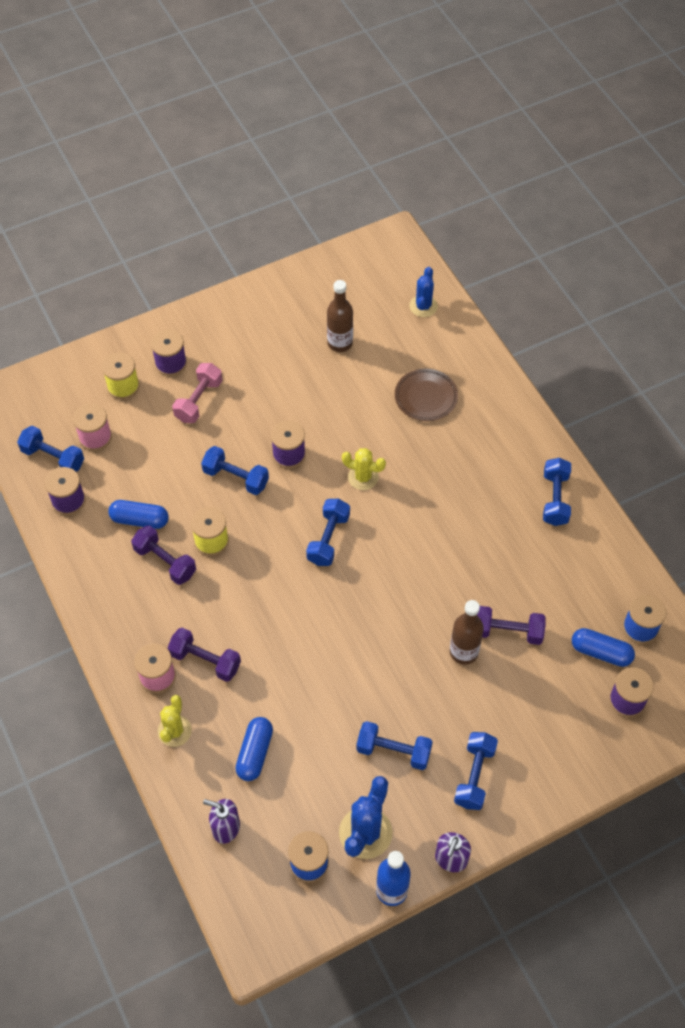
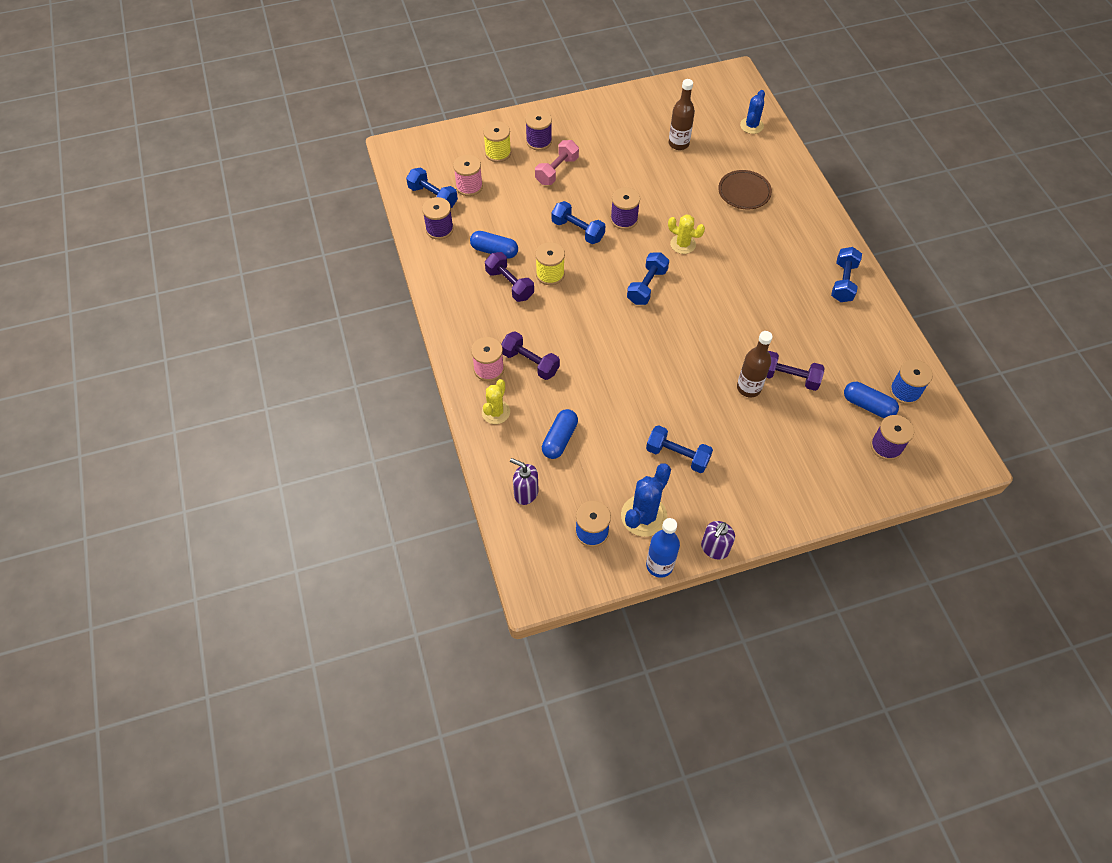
camera: 10 degrees right, 0 degrees up
blue dumbbell [454,732,498,810] -> none

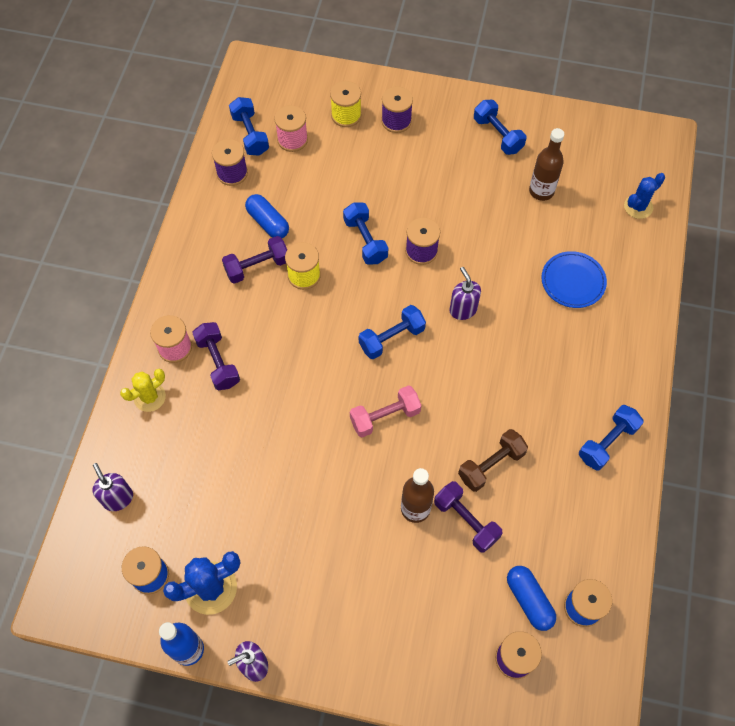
camera: 30 degrees right, 5 degrees up
purple dumbbell [485,252,534,302] -> purple dumbbell turned 75 degrees clockwise [222,236,287,284]
pink dumbbell [535,140,579,185] -> pink dumbbell moved to [350,385,421,438]
blue capsule [542,409,578,459] -> none
blue dumbbell [646,425,713,473] -> blue dumbbell moved to [474,100,526,155]
yellow cactus [668,214,705,254] -> purple soap dispenser [450,267,481,320]
brown plate [718,170,772,210] -> blue plate [541,251,607,308]
none -> brown dumbbell [458,429,528,492]

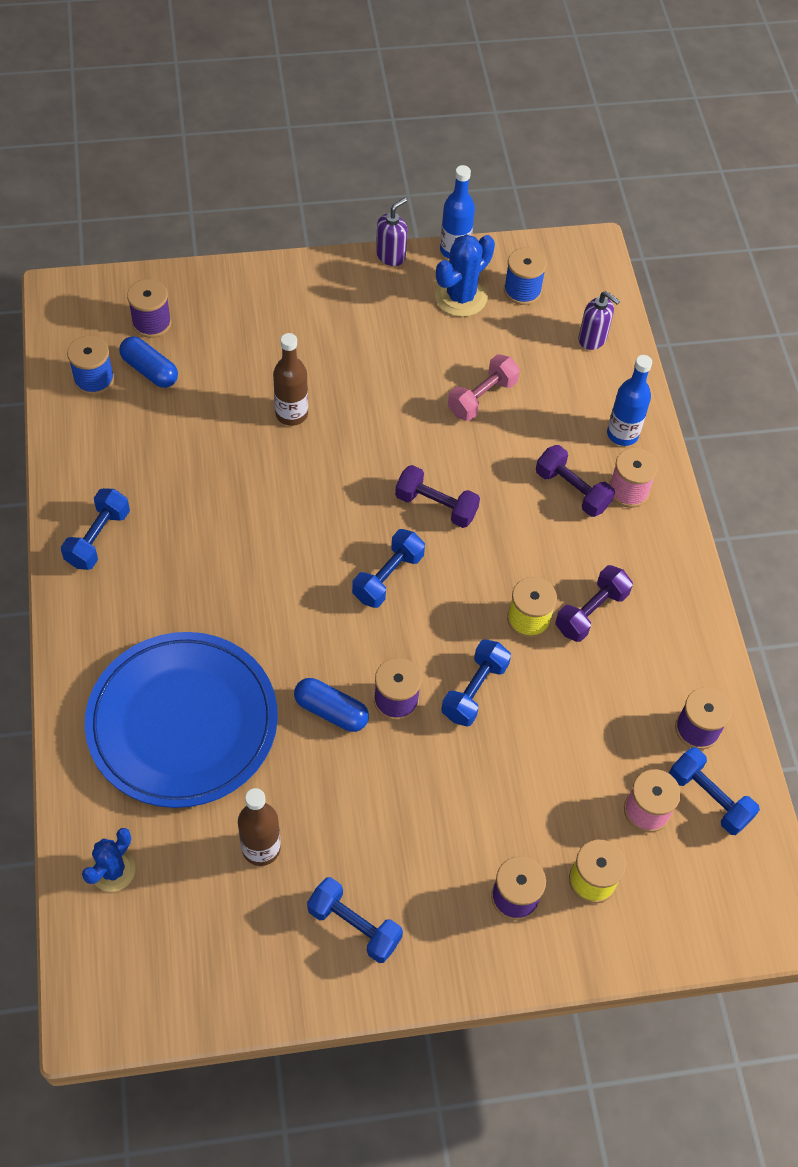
camera: 155 degrees right, 5 degrees down
yellow cactus [120,369,166,412] -> blue bottle [607,355,652,446]
blue capsule [245,194,289,238] -> blue capsule moved to [294,678,369,732]
blue dumbbell [343,203,388,265] -> blue dumbbell turned 75 degrees clockwise [441,639,511,726]
pink dumbbell [350,385,421,438] -> pink dumbbell moved to [448,354,520,421]
purple dumbbell [434,481,503,553] -> purple dumbbell moved to [395,465,480,528]
purple soap dispenser [450,267,481,320] -> none
brown dumbbell [458,429,528,492] -> none
blue plate [541,251,607,308] -> blue plate [85,632,278,808], size x2.11

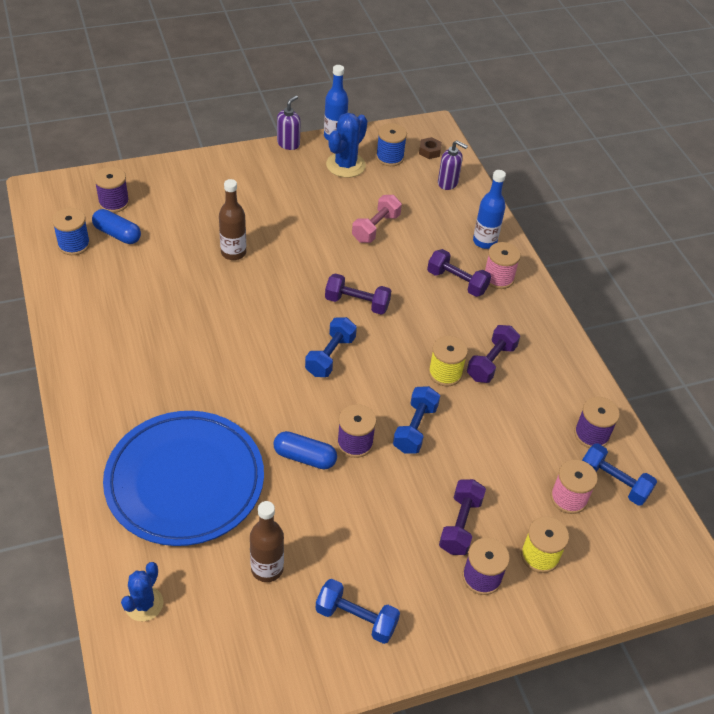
camera: 10 degrees left, 10 degrees down
blue dumbbell [61,488,130,570] -> none
none -> brown nut [419,137,442,159]
none -> purple dumbbell [439,479,486,555]

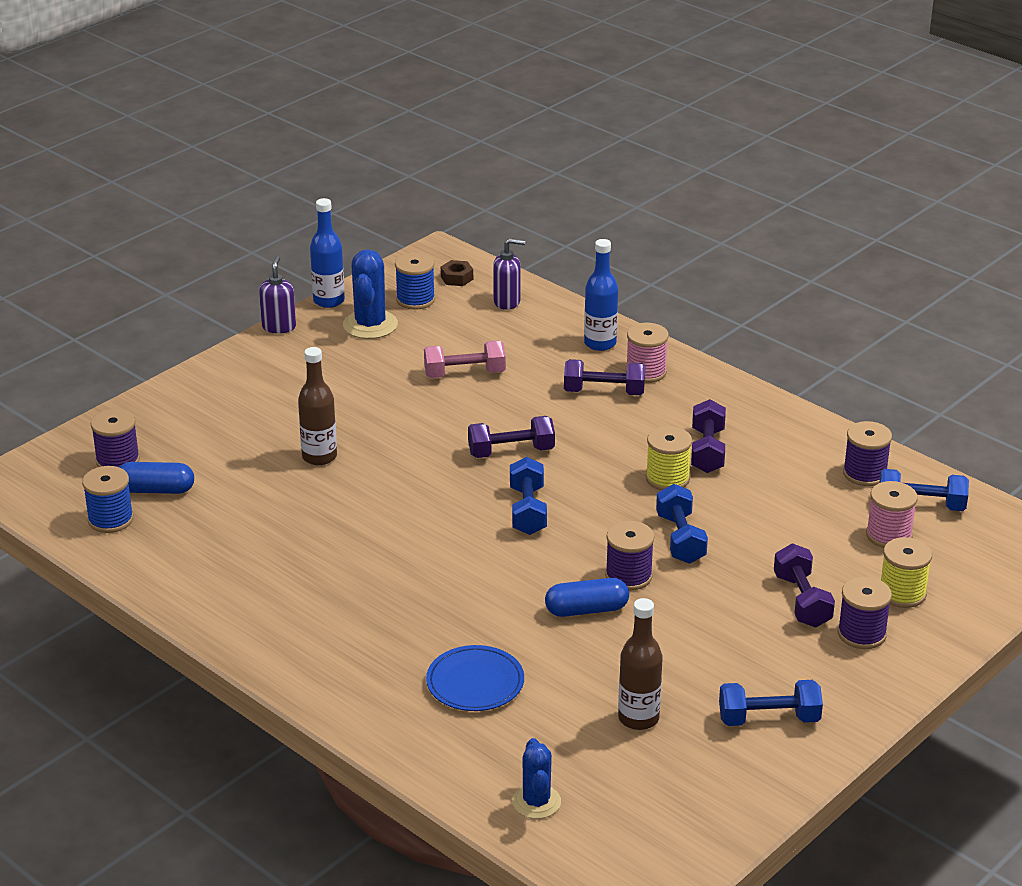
camera: 25 degrees left, 15 degrees down
blue plate [103,411,264,546] -> blue plate [426,645,524,711], size x0.47
pink dumbbell [352,195,402,243] -> pink dumbbell turned 75 degrees clockwise [424,340,506,378]

